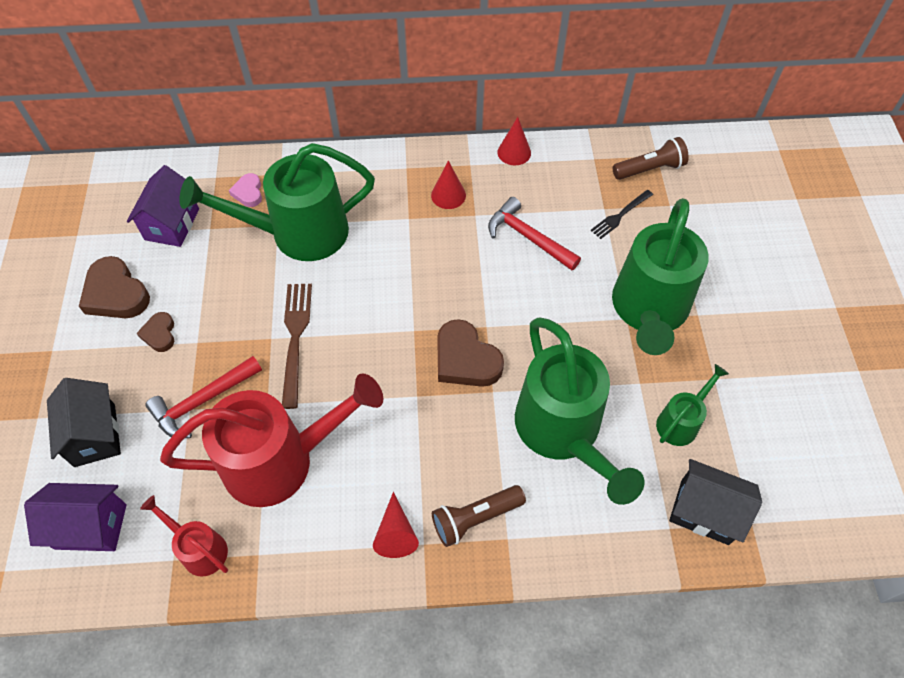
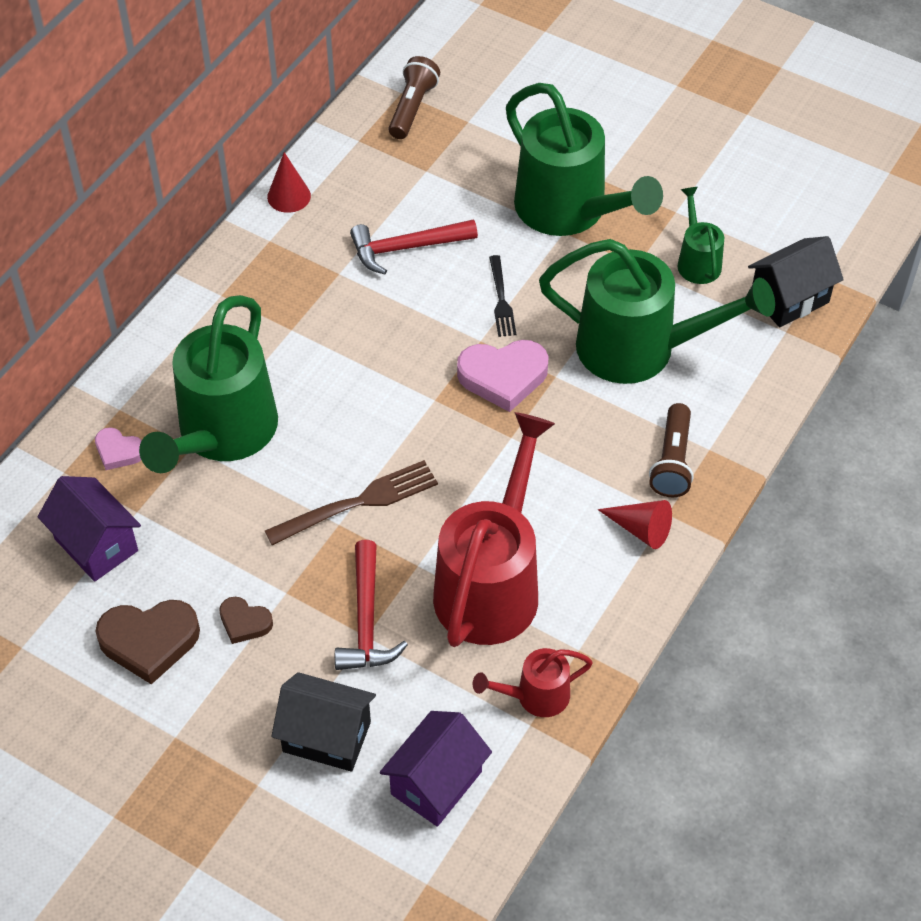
camera: 55 degrees left, 5 degrees down
brown fork [282,284,312,409] -> brown fork turned 120 degrees clockwise [265,460,438,545]
red cone [431,160,466,209] -> none
brown heart [437,319,504,387] -> pink heart [457,340,549,412]
black fork [590,190,653,239] -> black fork moved to [489,255,516,337]

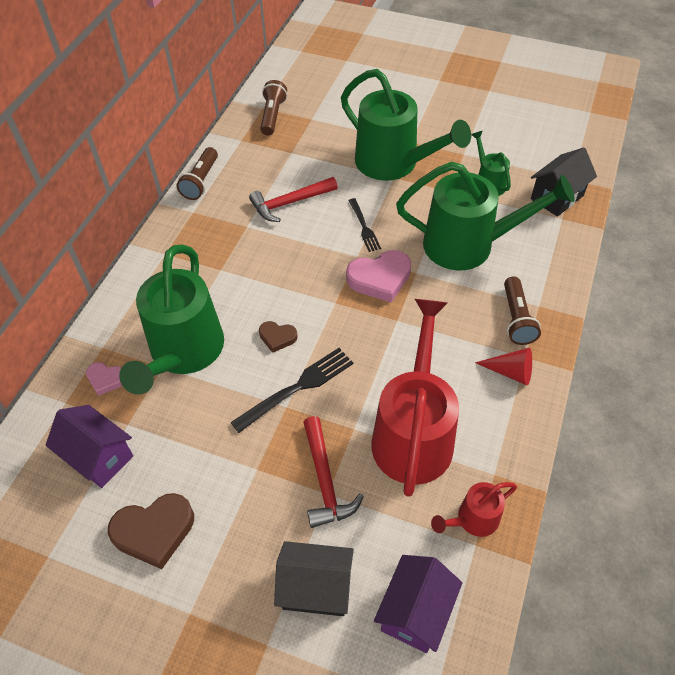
camera: 10 degrees left, 0 degrees up
brown heart [219,597,273,644] -> brown heart moved to [259,321,297,353]
brown fork [265,460,438,545] -> black fork [230,348,353,433]
red cone [267,152,311,213] -> brown flashlight [177,147,218,200]

